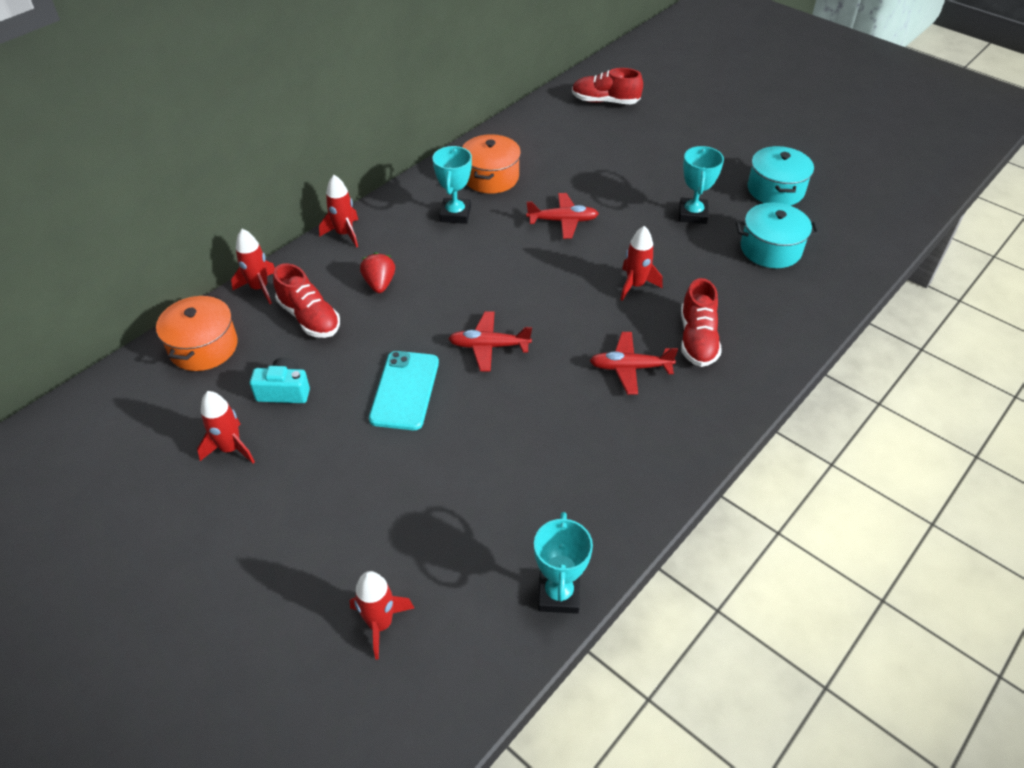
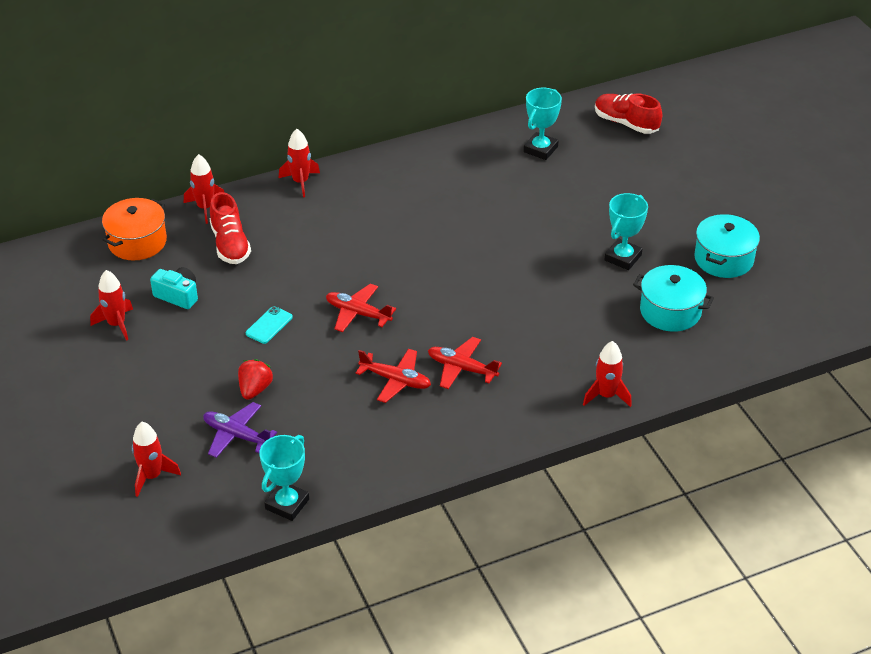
camera: 25 degrees right, 5 degrees down
red strawberry [360,252,395,293] -> red strawberry moved to [238,359,273,400]
turquoise phone [369,351,439,430] -> turquoise phone [246,306,293,344], size x0.57
turquoise trophy [432,146,472,224] -> turquoise trophy moved to [524,88,562,160]
orange pot [462,134,521,194] -> none
red plane [526,193,599,239] -> red plane moved to [356,349,431,403]
red rocket [621,226,663,301] -> red rocket moved to [583,341,632,407]
red shoe [681,278,722,367] -> none
none -> purple plane [203,402,277,458]

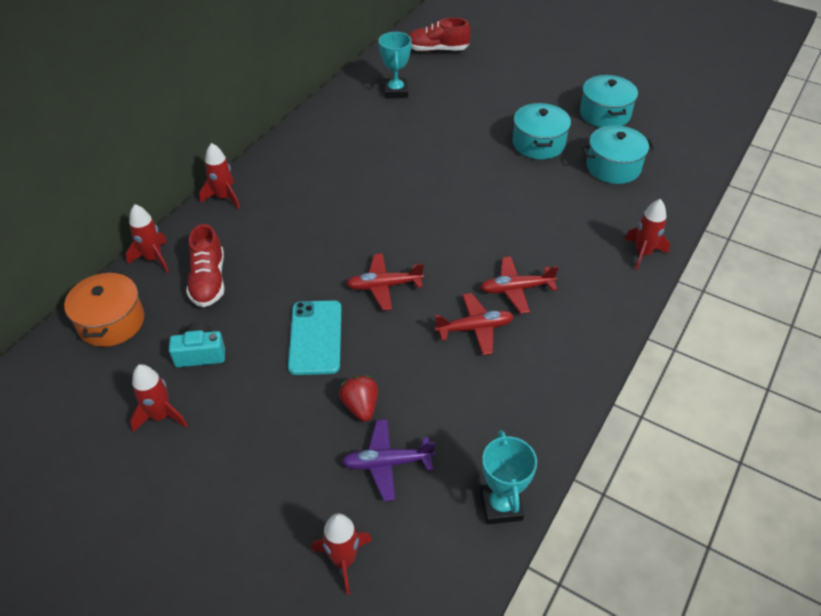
camera: 35 degrees left, 5 degrees up
red shoe [210,192,251,264] -> red shoe turned 45 degrees clockwise [186,224,225,307]
turquoise phone [246,306,293,344] -> turquoise phone [288,300,342,375], size x1.76
turquoise trophy [604,193,648,270] -> turquoise pot [512,103,571,159]

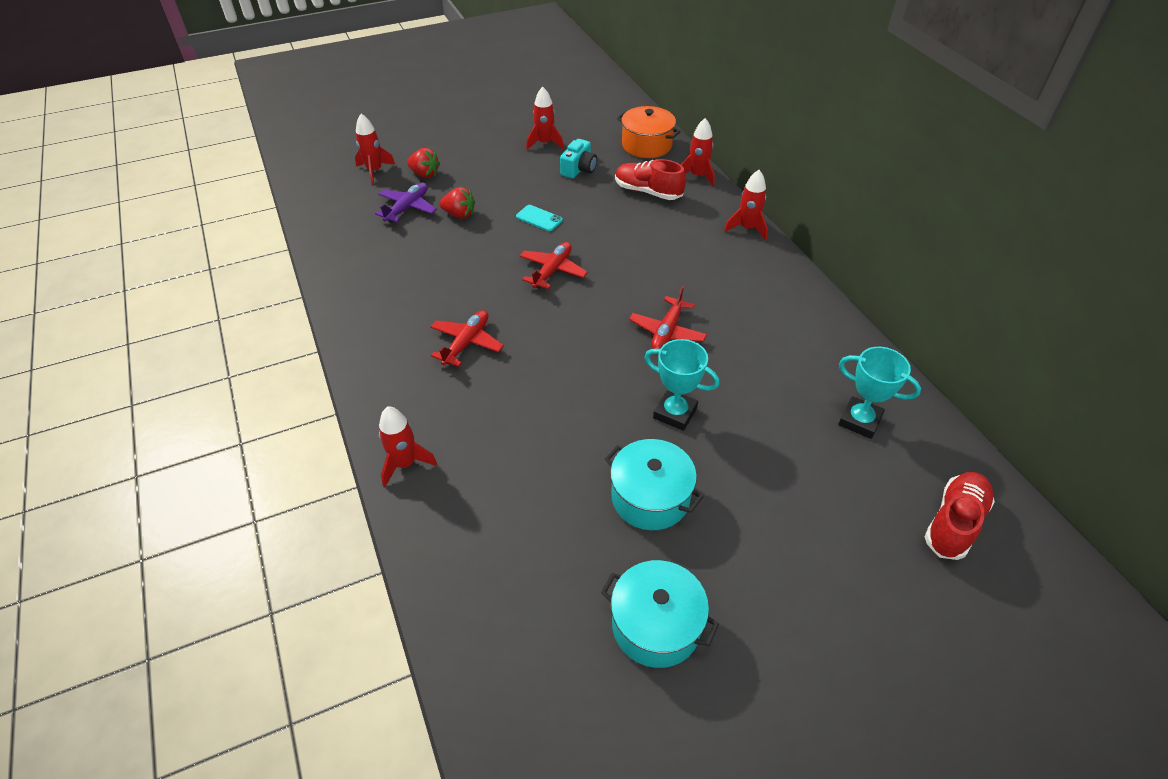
camera: 125 degrees right, 0 degrees up
turquoise phone [288,300,342,375] -> turquoise phone [516,205,563,231], size x0.57
red plane [435,293,514,355] -> red plane moved to [629,286,707,349]
turquoise trophy [480,430,537,524] -> turquoise trophy moved to [644,339,719,431]
turquoise pot [582,125,655,184] -> none
none -> red strawberry [407,148,440,178]

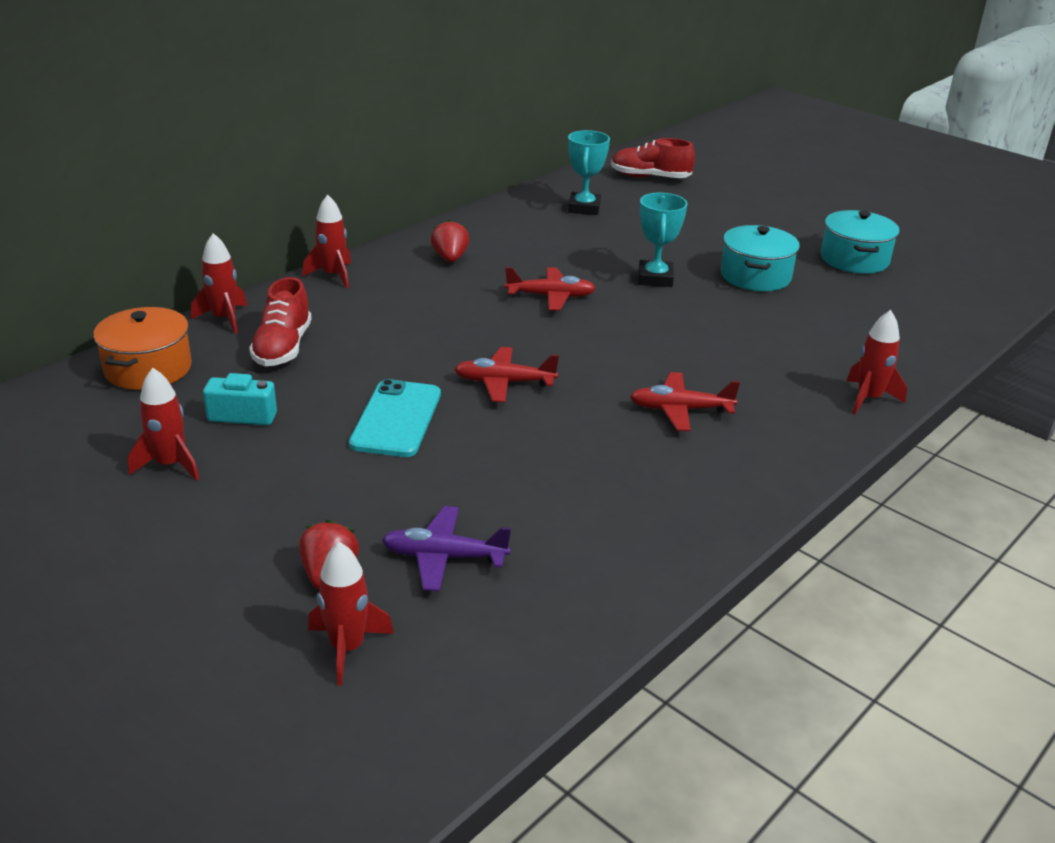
camera: 115 degrees left, 15 degrees down
red strawberry [439,187,475,219] -> red strawberry moved to [431,219,469,262]
turquoise phone [516,205,563,231] -> turquoise phone [349,379,441,457], size x1.76

